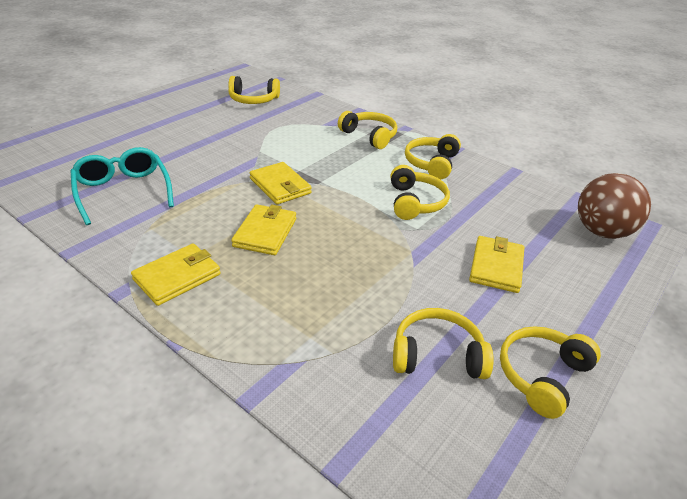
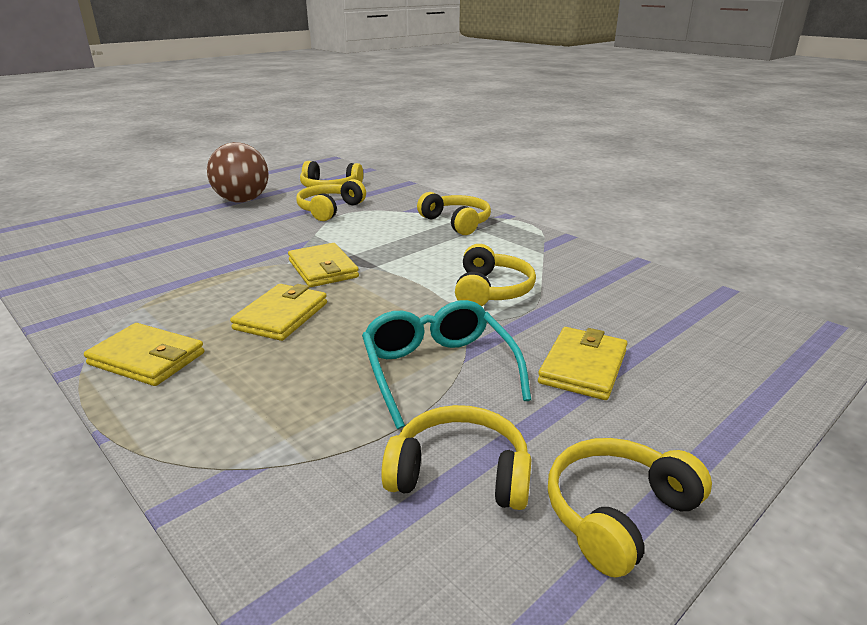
camera: 10 degrees right, 10 degrees down
turquoise glasses [71,147,174,225] -> turquoise glasses moved to [362,300,531,429]
yellow wallet [131,243,221,306] -> yellow wallet turned 60 degrees clockwise [84,323,204,386]
yellow headphones [405,134,461,180] -> yellow headphones moved to [296,179,366,221]
brown ball [578,173,651,239] -> brown ball moved to [207,142,269,202]

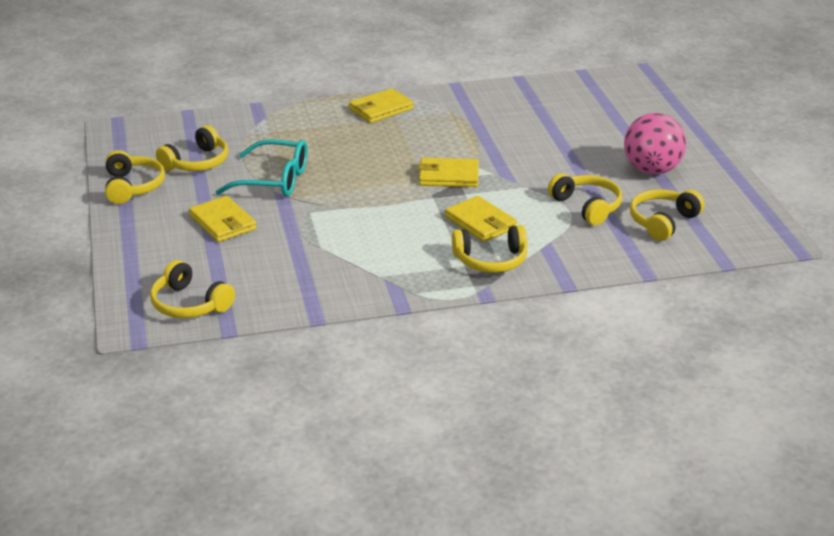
camera: 120 degrees right, 5 degrees up
brown ball [207,142,269,202] -> pink ball [624,113,686,174]
yellow wallet [230,284,327,341] -> yellow wallet moved to [445,196,517,242]
yellow headphones [455,244,536,306] -> yellow headphones moved to [150,260,235,318]

